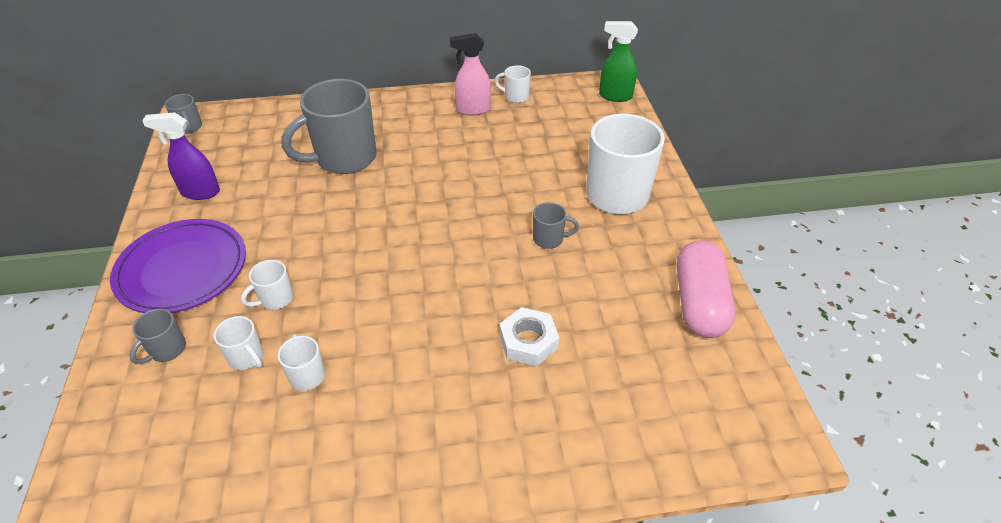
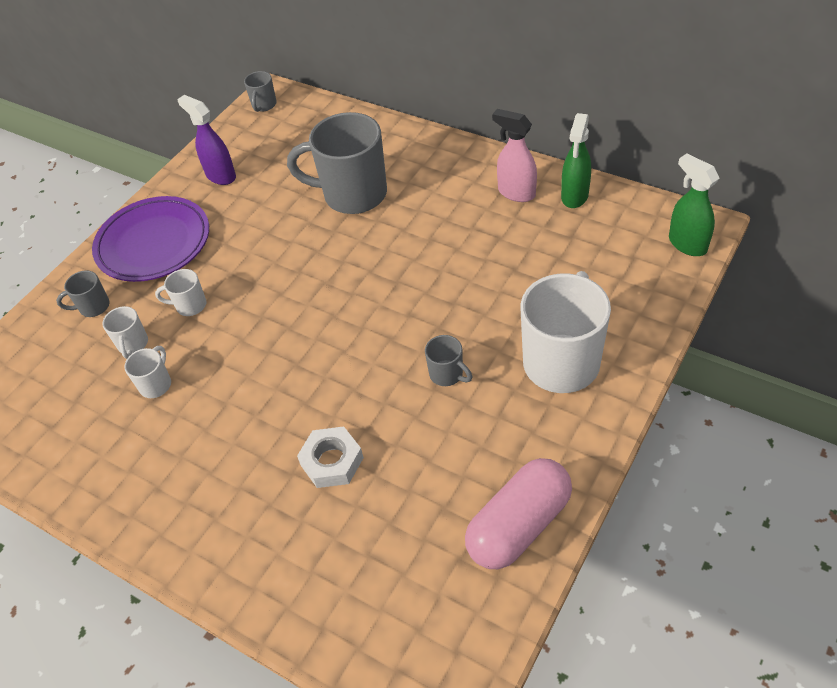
camera: 45 degrees right, 5 degrees up
white mug [495,65,531,103] -> green spray bottle [561,113,591,208]

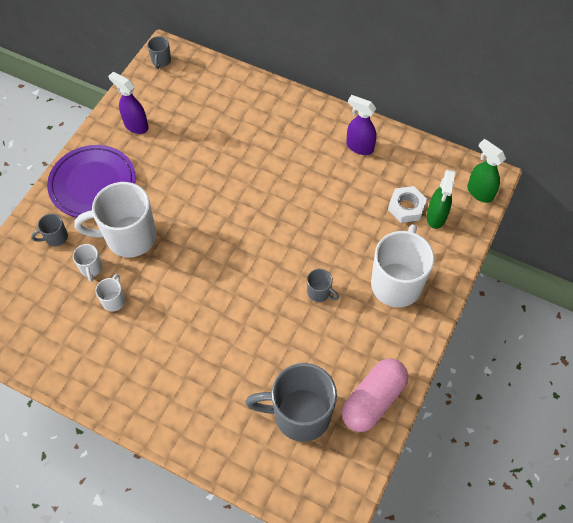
camera: 10 degrees left, 10 degrees up
white mug [155,269,206,316] -> white mug [74,182,156,257], size x2.24
grey mug [287,112,387,214] -> grey mug moved to [245,363,337,442]
white nut [297,426,364,488] -> white nut moved to [388,186,427,223]
pink spray bottle [492,109,537,202] -> purple spray bottle [346,95,377,155]
green spray bottle [561,113,591,208] -> green spray bottle moved to [427,170,455,229]

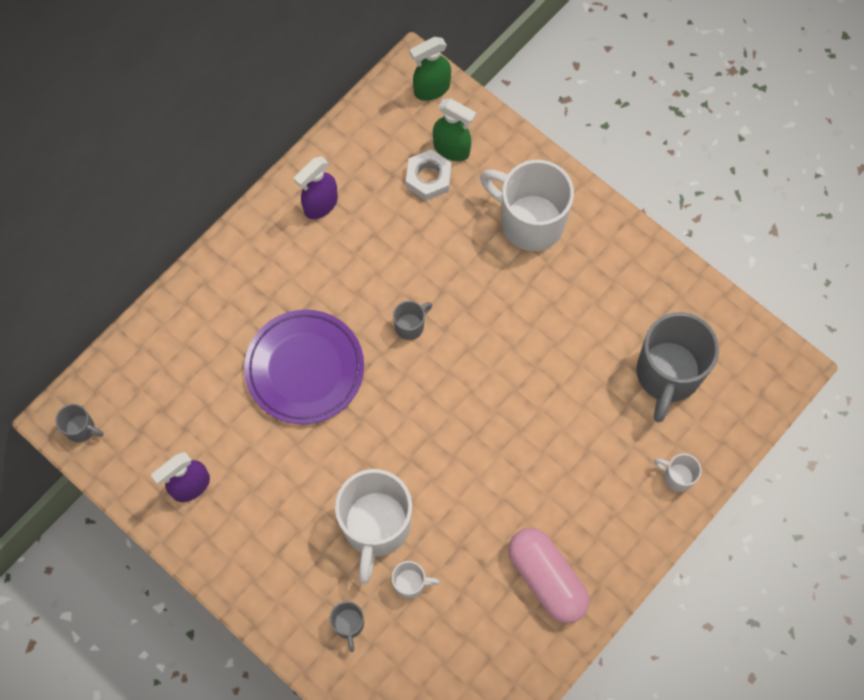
camera: 75 degrees left, 10 degrees up
purple plate [47,145,136,217] -> purple plate moved to [244,310,364,424]
white mug [96,274,125,312] -> white mug moved to [654,454,701,492]
grey mug [307,269,339,302] -> grey mug moved to [393,301,432,340]
pink capsule [342,359,408,432] -> pink capsule moved to [508,528,590,623]

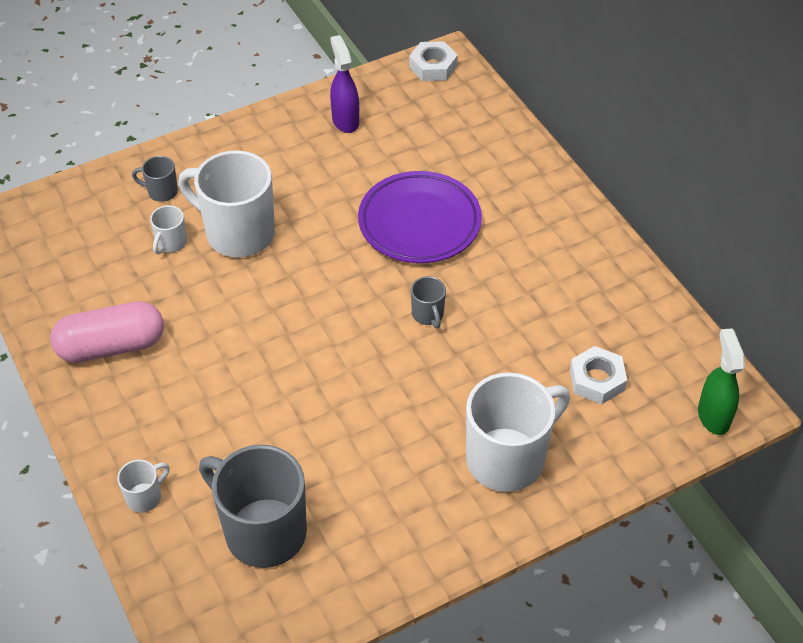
camera: 110 degrees right, 20 degrees down
grey mug [55,404,103,443] -> white nut [409,41,458,81]
purple spray bottle [294,156,338,219] -> none
green spray bottle [433,98,476,161] -> none

